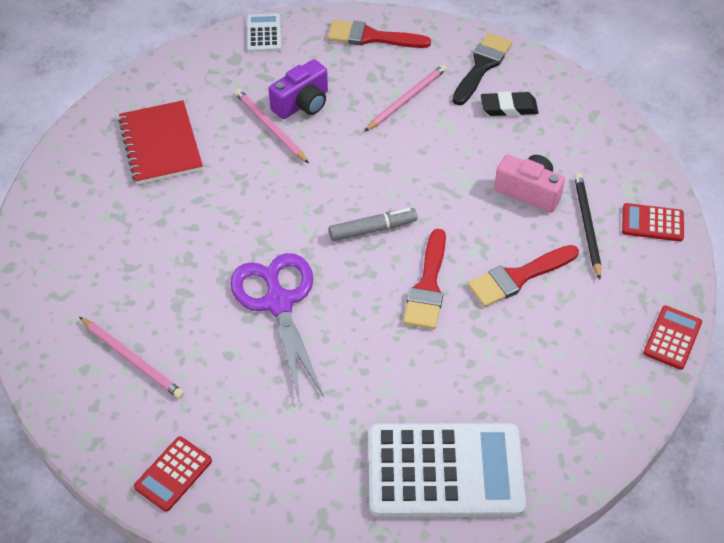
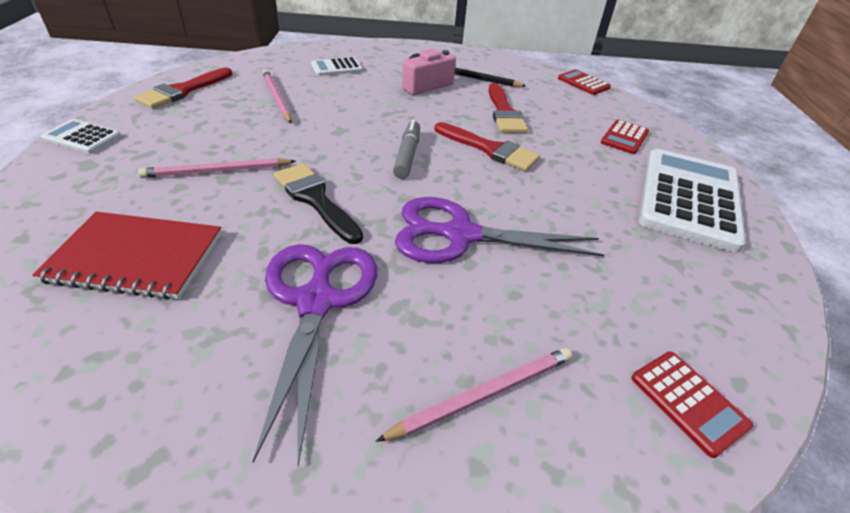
camera: 70 degrees left, 10 degrees down
purple camera [269,59,328,119] -> none
black brush [453,33,512,105] -> black brush moved to [274,163,363,244]
black eraser [481,91,539,116] -> white calculator [311,57,363,76]
red calculator [622,203,684,242] -> red calculator moved to [601,120,649,154]
none -> purple scissors [252,244,377,466]

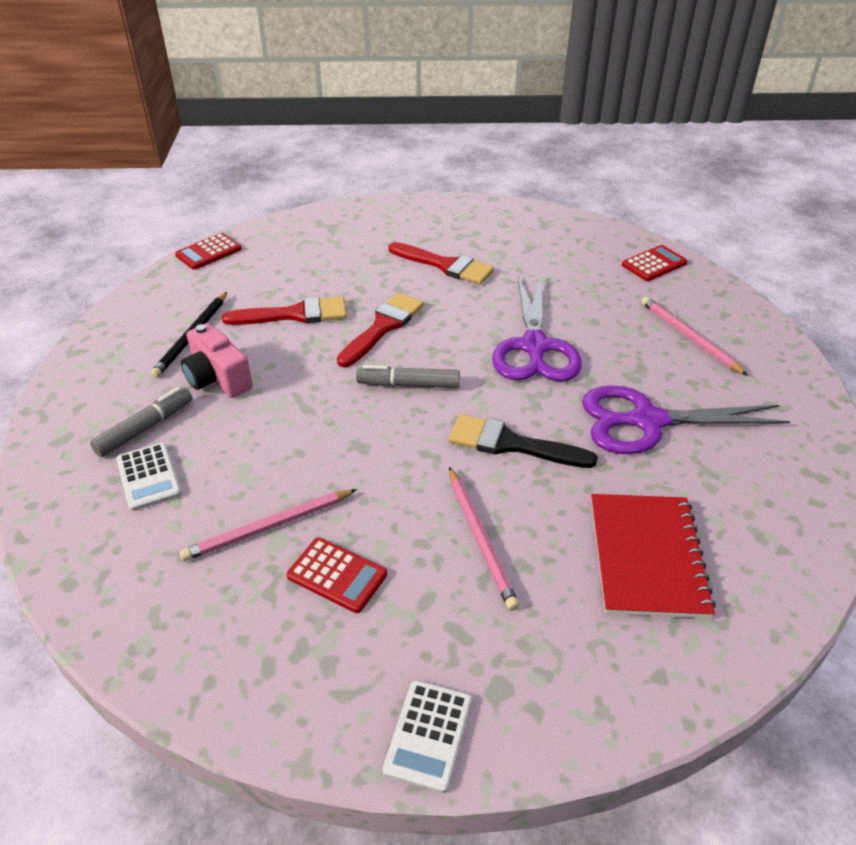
camera: 90 degrees left, 0 degrees up
red brush [134,67,232,109] -> red brush moved to [389,242,494,284]
black brush [274,163,363,244] -> black brush turned 60 degrees clockwise [448,414,598,468]
red calculator [601,120,649,154] -> red calculator moved to [287,538,387,613]
white calculator [639,149,746,253] -> none
none -> grey marker [90,387,193,457]

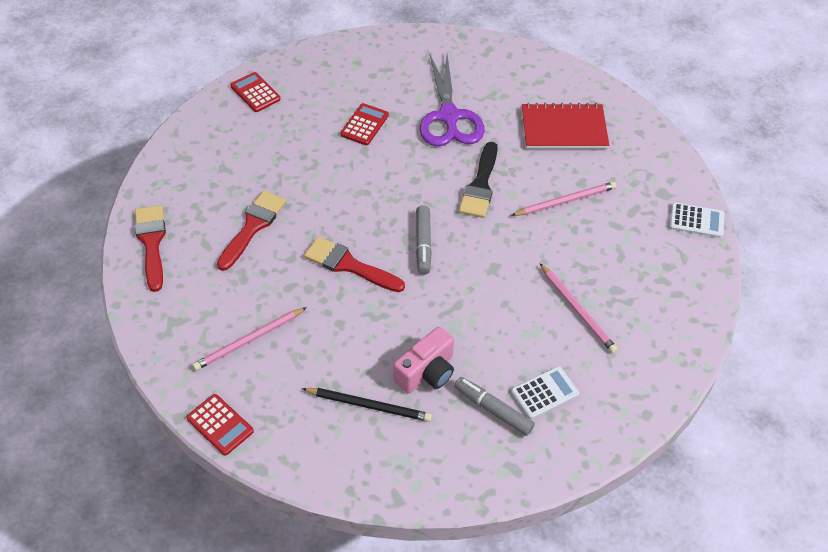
camera: 95 degrees left, 10 degrees up
red brush [222,297,347,325] -> red brush moved to [135,205,166,292]
red calculator [287,538,387,613] -> red calculator moved to [340,103,389,145]
purple scissors [492,274,582,382] -> none
pink pencil [641,297,748,376] -> pink pencil moved to [192,307,307,371]

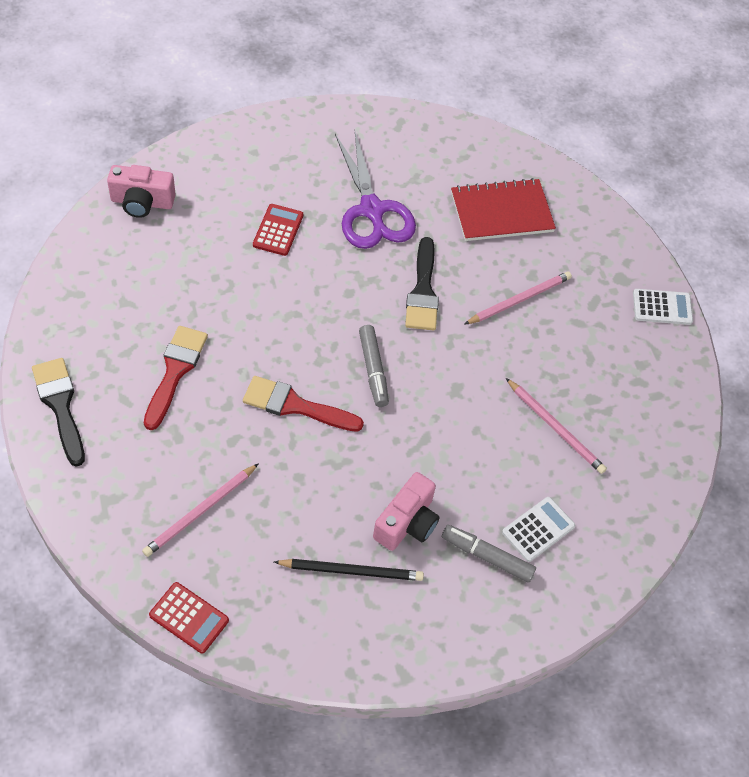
camera: 15 degrees left, 5 degrees up
red brush [135,205,166,292] -> black brush [32,358,85,467]
red calculator [230,72,281,112] -> pink camera [107,165,176,218]

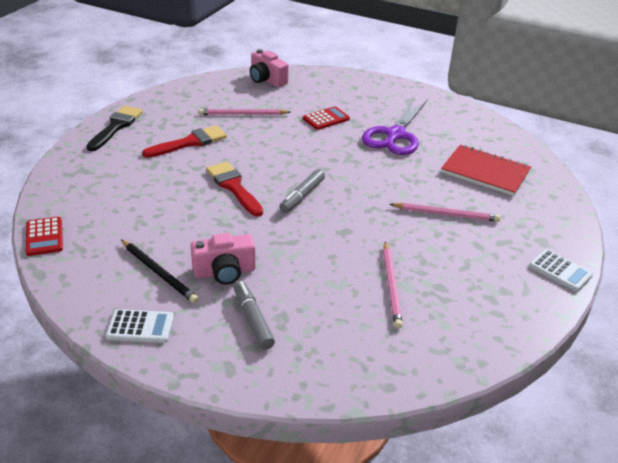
camera: 45 degrees right, 20 degrees down
pink pencil [142,463,259,557] -> pink pencil moved to [199,109,290,115]
black brush [405,237,439,331] -> none
white calculator [502,497,575,562] -> white calculator moved to [106,309,174,343]

